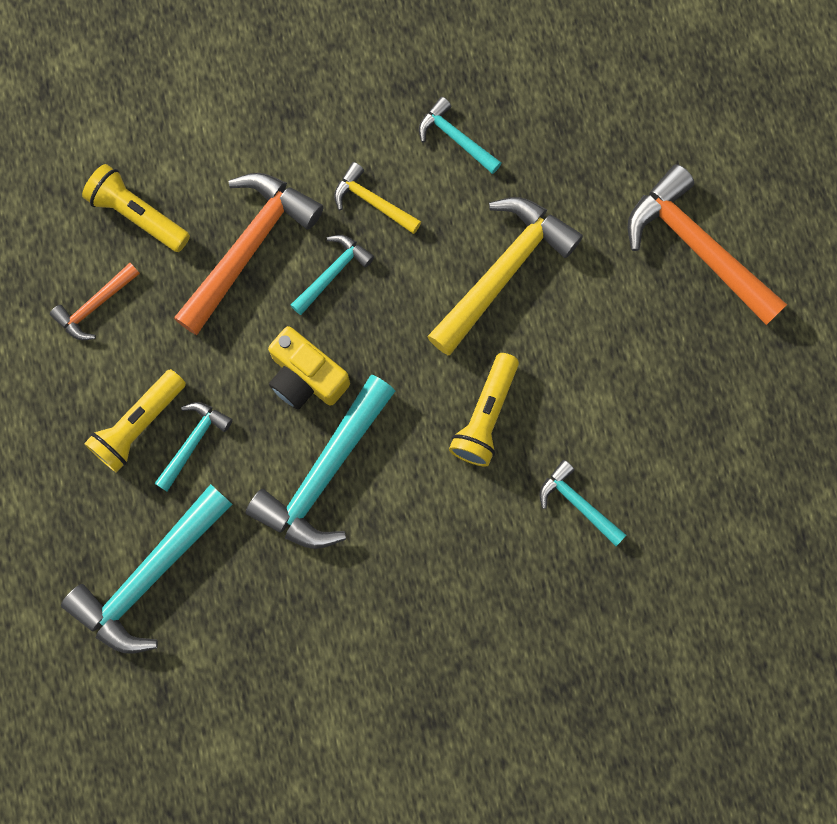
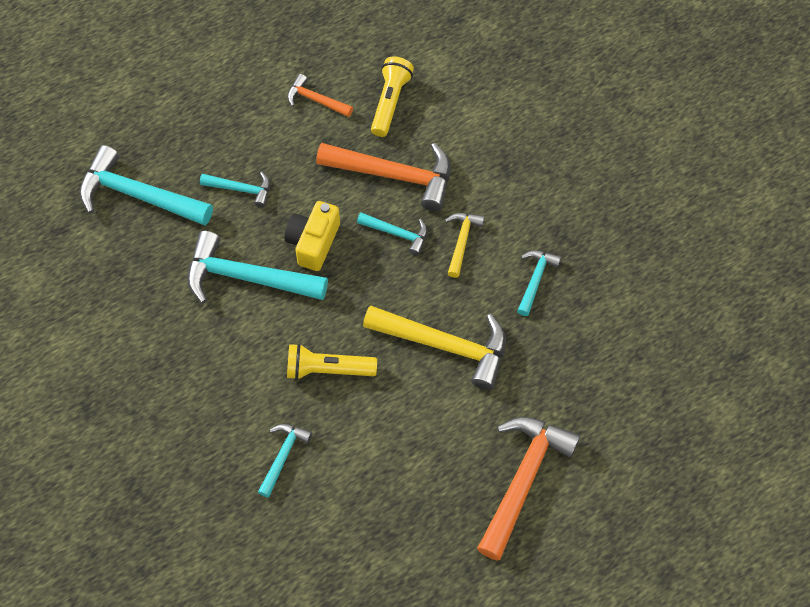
camera: 70 degrees right, 15 degrees down
yellow flashlight [84,369,186,473] -> none

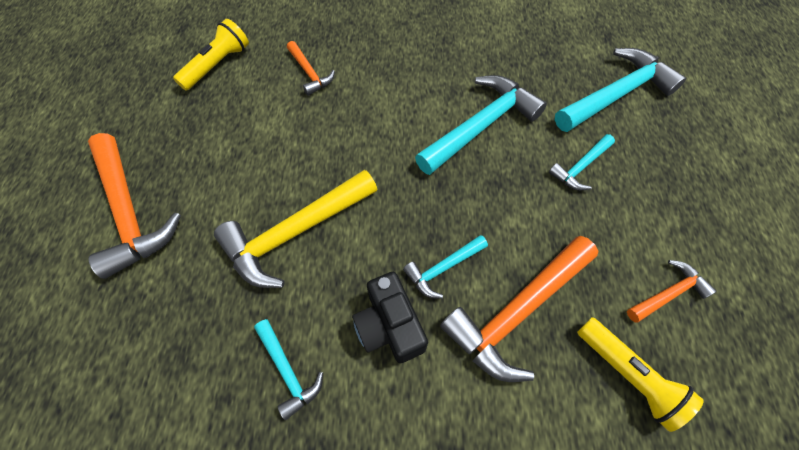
camera: 125 degrees right, 0 degrees up
turquoise hammer [258,424,312,498] -> orange hammer [287,41,335,96]
yellow camera [284,201,340,271] -> none
yellow flashlight [287,344,377,380] -> yellow flashlight moved to [173,19,249,91]
yellow hammer [445,213,485,278] -> black camera [352,272,428,363]

